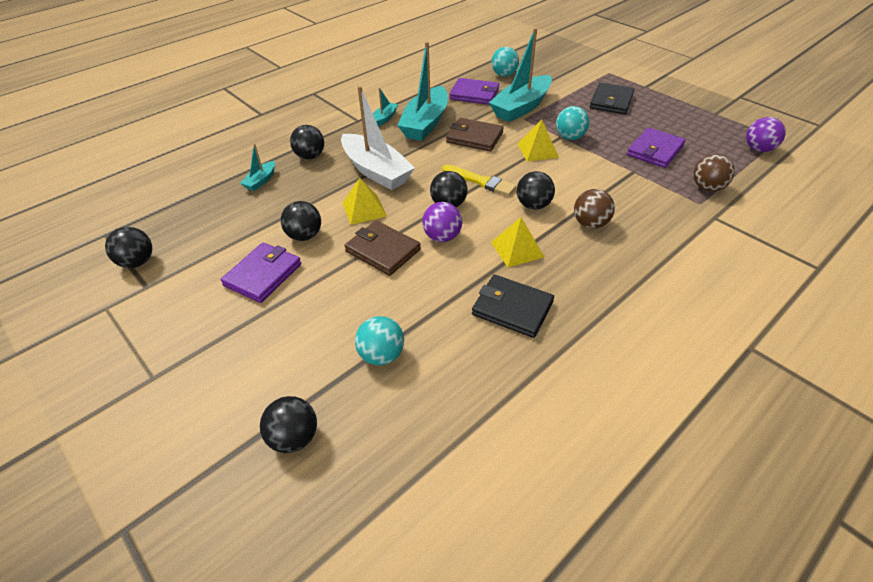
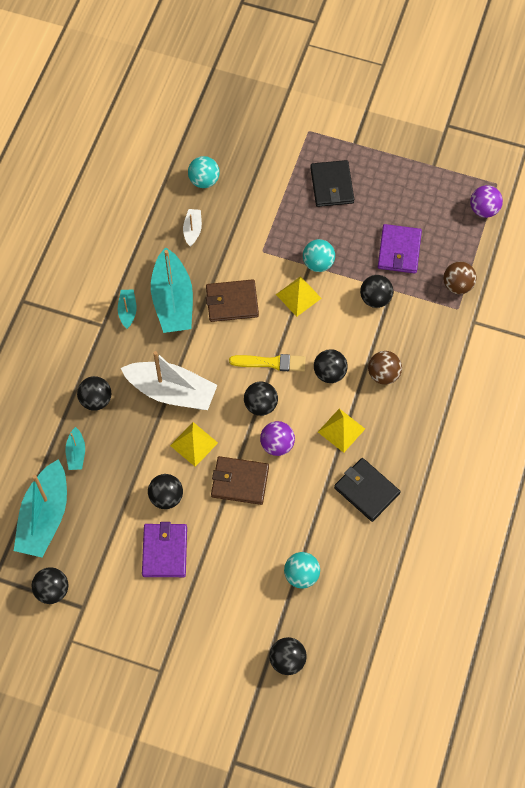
camera: 30 degrees left, 20 degrees up
purple wallet [449,78,499,105] -> white boat [183,209,202,247]
black wallet [472,275,554,338] -> black wallet turned 45 degrees clockwise [334,458,401,522]
turquoise boat [489,28,552,122] -> turquoise boat moved to [14,459,67,558]
none -> black ball [360,275,393,308]

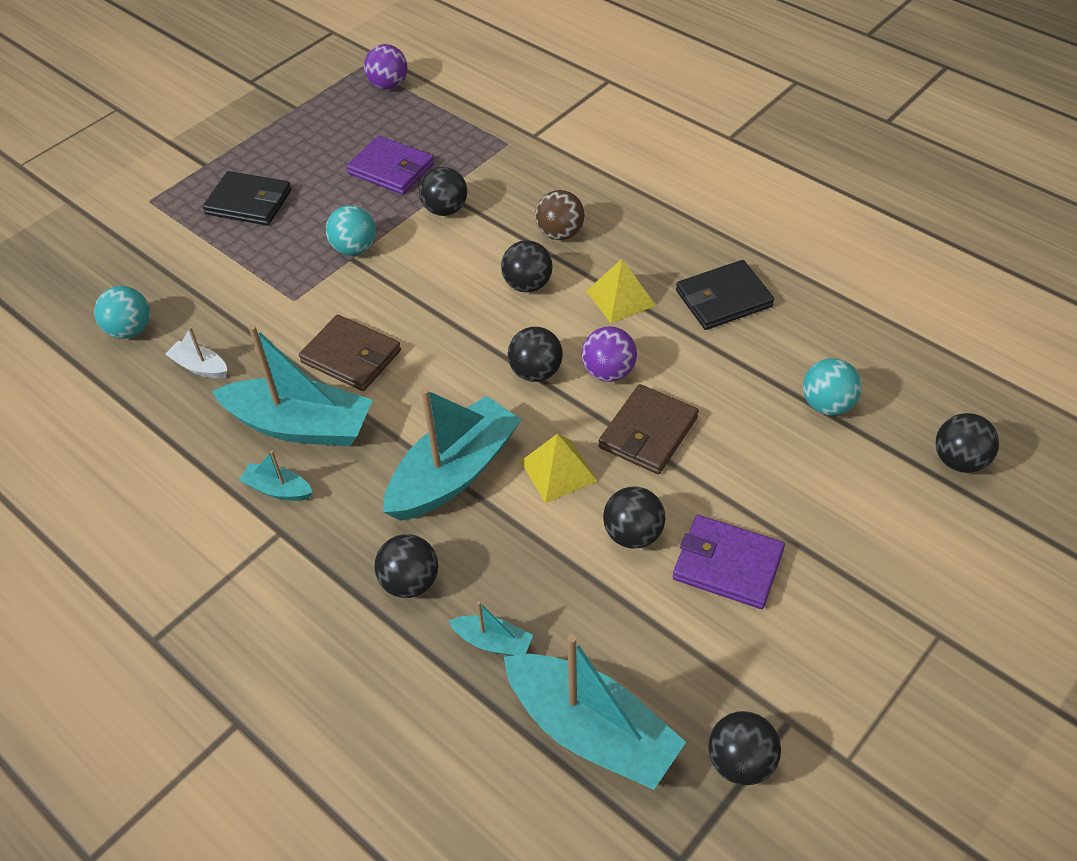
camera: 65 degrees left, 15 degrees down
white boat [121,351,218,410] -> turquoise boat [383,388,521,521]
brown wallet [206,279,259,322] -> brown wallet turned 75 degrees counterclockwise [299,315,401,391]
yellow brush [229,354,306,371] -> none
yellow pyramid [276,276,322,317] -> none
brown ball [443,261,477,294] -> none

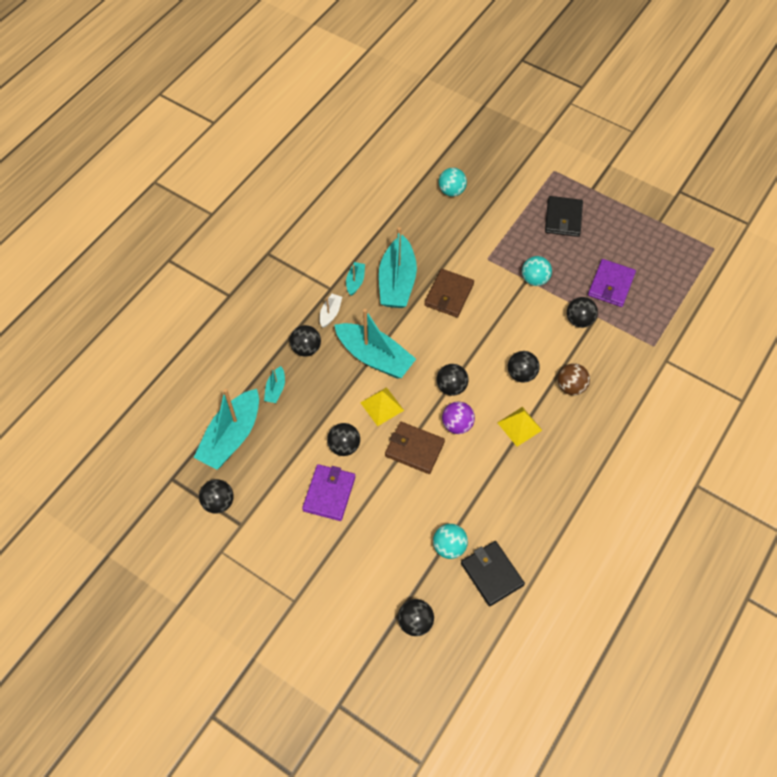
camera: 80 degrees right, 10 degrees up
white boat [165,327,227,379] -> white boat moved to [320,294,342,328]
purple ball [364,44,408,89] -> none
black wallet [676,260,774,330] -> black wallet moved to [461,541,525,606]

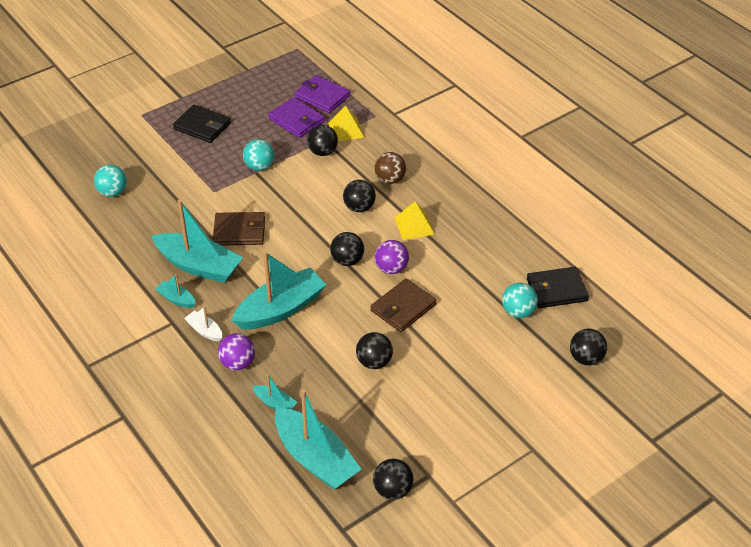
camera: 70 degrees left, 15 degrees down
black ball [290,325,321,357] -> purple ball [218,333,255,370]
purple wallet [302,464,355,521] -> purple wallet moved to [295,75,350,113]
yellow pyramid [360,387,404,426] -> yellow pyramid moved to [328,105,364,142]
brown wallet [424,269,474,317] -> brown wallet turned 45 degrees counterclockwise [213,212,265,245]

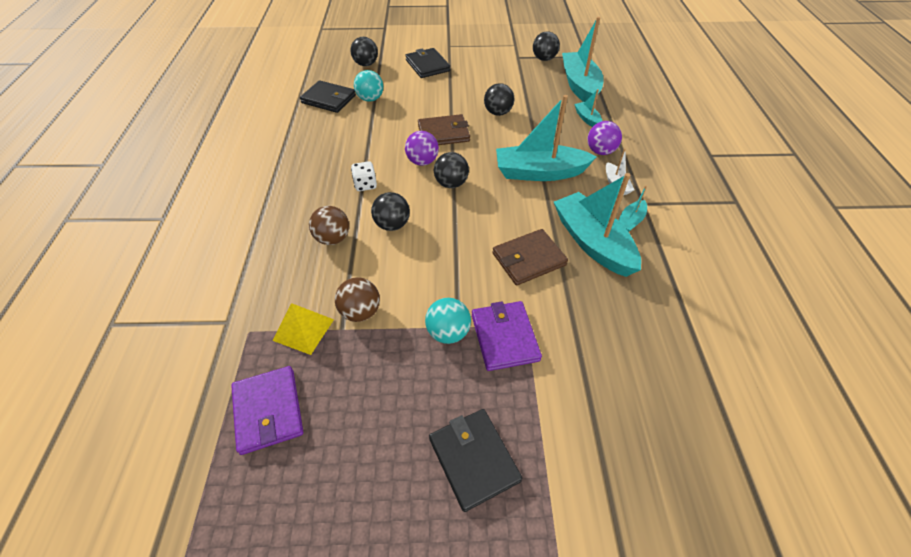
camera: 145 degrees left, 5 degrees up
turquoise ball [94,165,127,197] -> none
turquoise boat [156,274,196,308] -> turquoise boat turned 60 degrees clockwise [618,186,647,232]
brown wallet [213,212,265,245] -> brown wallet turned 60 degrees counterclockwise [492,229,568,285]
purple wallet [268,97,325,138] -> purple wallet moved to [472,301,542,371]
black ball [307,125,338,156] -> brown ball [335,277,380,322]
yellow pyramid [395,201,435,240] -> white dice [351,161,377,191]
none -> black wallet [405,48,450,78]

